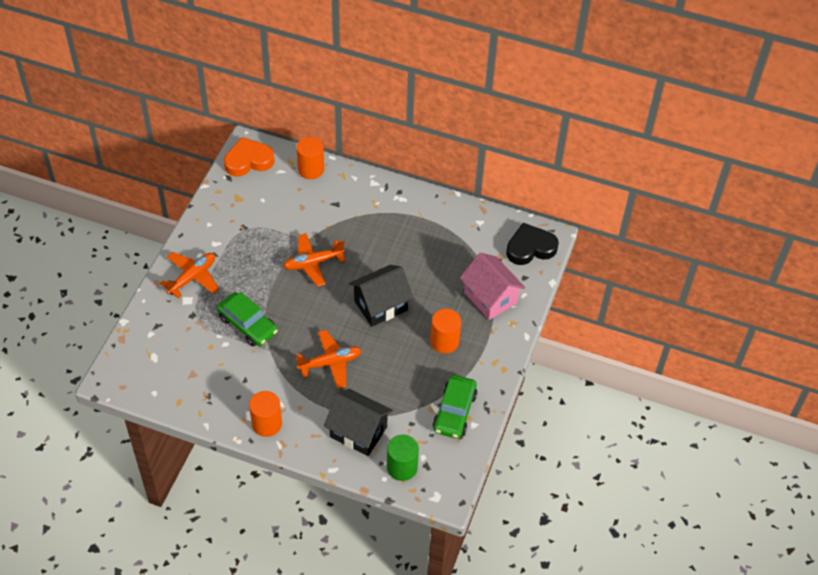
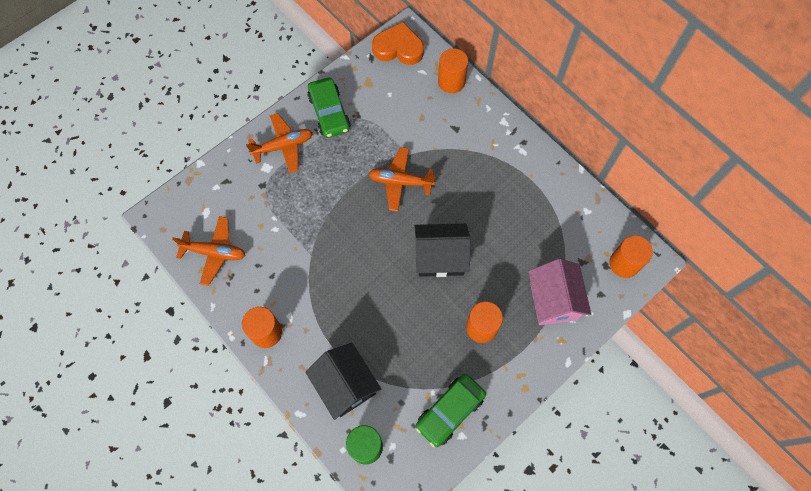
camera: 30 degrees right, 15 degrees up
green car [217,292,278,346] -> green car moved to [307,77,351,138]
orange plane [296,330,362,389] -> orange plane moved to [172,216,245,286]
black heart [506,223,559,265] -> orange cylinder [609,235,653,278]

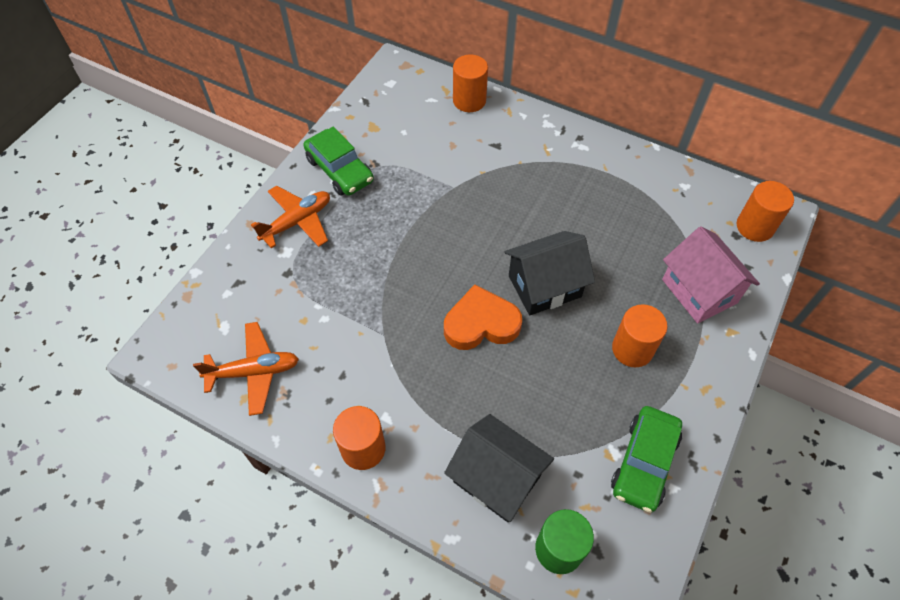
camera: 20 degrees left, 10 degrees down
orange plane [368,147,436,212] -> none
orange heart [372,22,424,65] -> orange heart moved to [444,284,522,350]

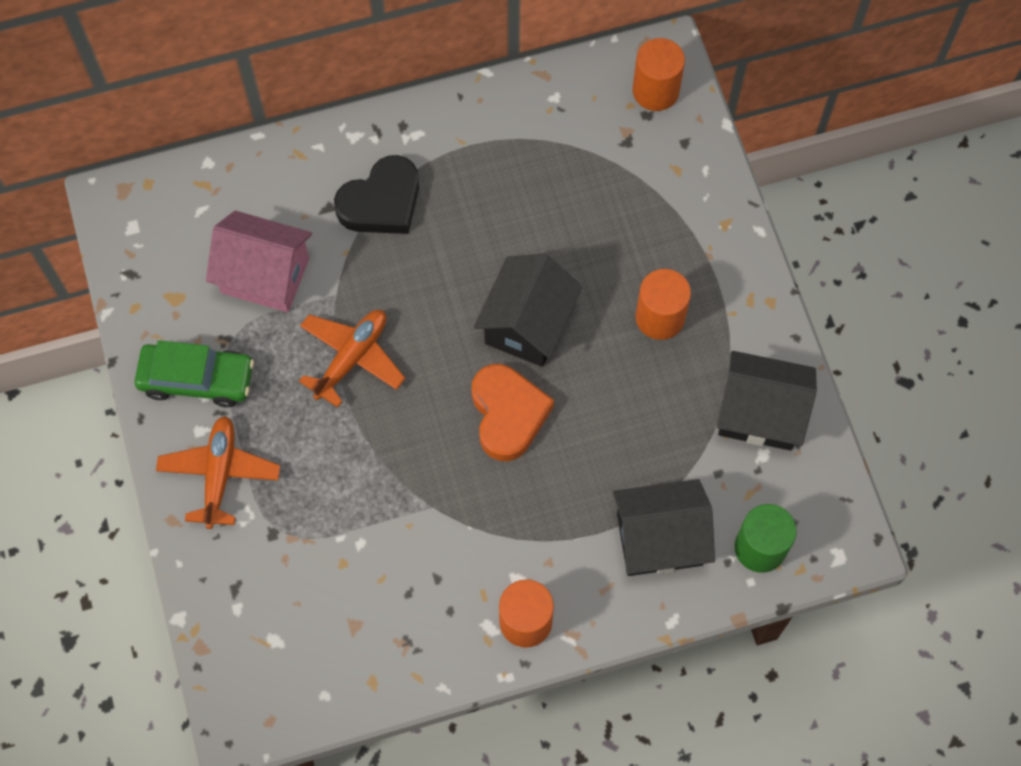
camera: 45 degrees left, 10 degrees up
orange plane [193,322,299,416] -> orange plane moved to [299,310,406,408]
orange heart [444,284,522,350] -> orange heart turned 135 degrees clockwise [472,364,554,461]
orange cylinder [453,55,488,112] -> none
green car [611,406,682,513] -> black house [717,351,817,451]
pink house [662,226,760,323] -> pink house moved to [206,211,312,312]
none -> black heart [334,155,419,234]

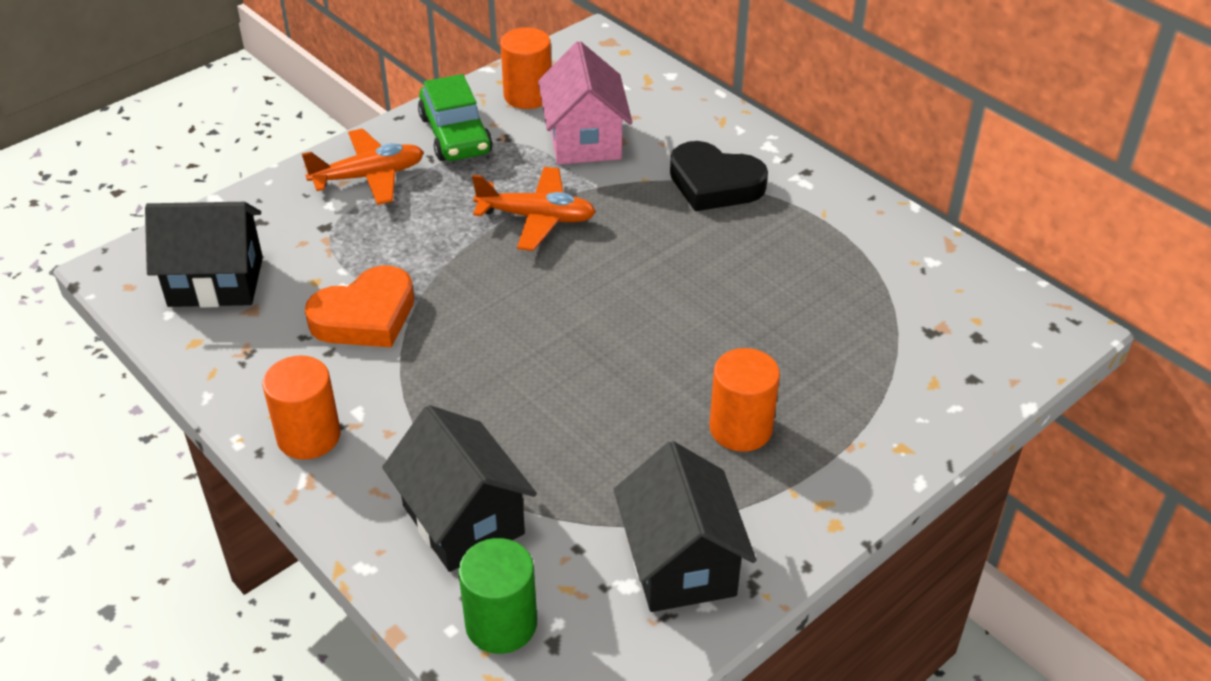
camera: 65 degrees right, 25 degrees down
orange heart [472,364,554,461] -> orange heart moved to [305,266,414,347]
black house [474,253,582,367] -> black house moved to [145,202,263,308]
orange cylinder [632,38,685,111] -> orange cylinder moved to [500,27,551,109]

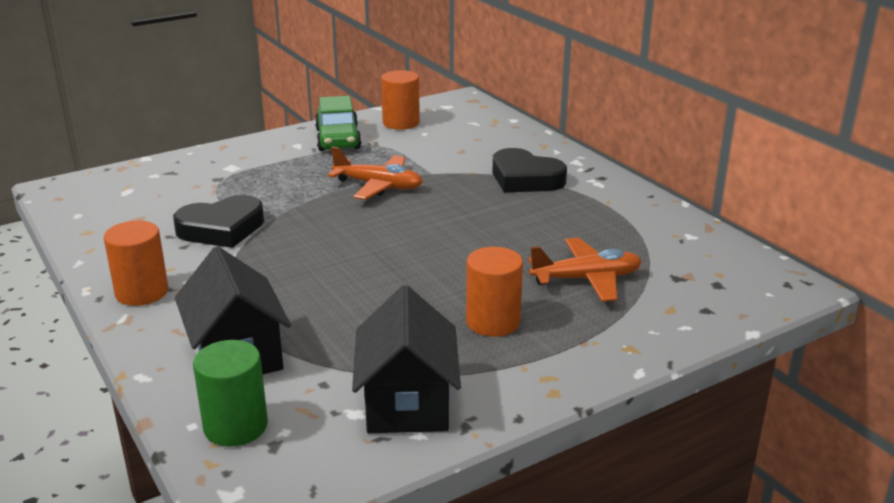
camera: 10 degrees right, 15 degrees down
black house [145,202,263,308] -> none
orange plane [302,129,424,205] -> orange plane moved to [528,238,642,302]
orange heart [305,266,414,347] -> black heart [173,195,264,248]
pink house [538,41,632,165] -> none

